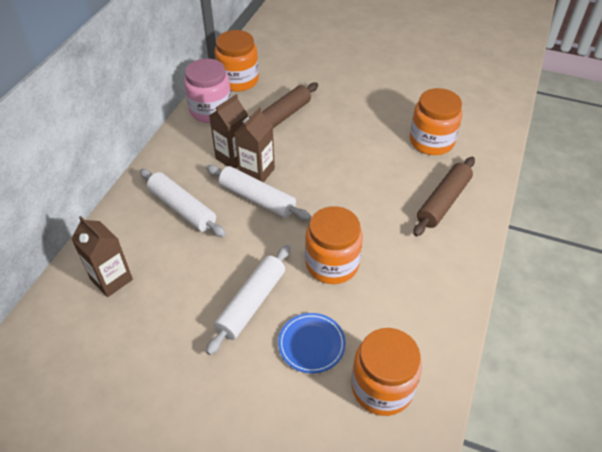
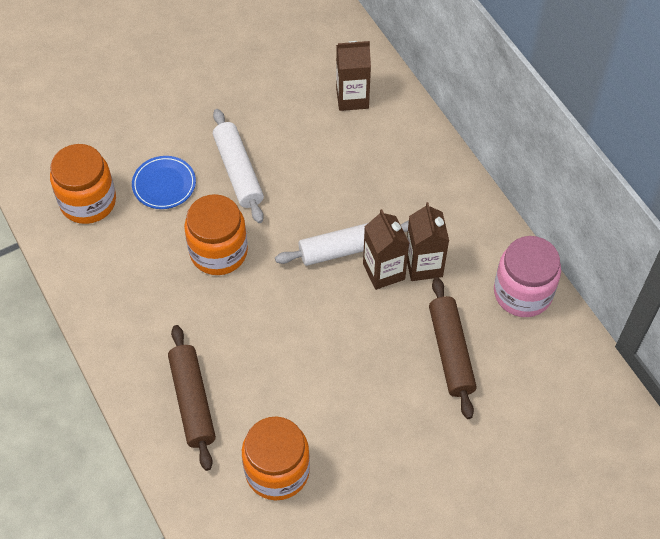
camera: 130 degrees right, 10 degrees up
white rolling pin [140,169,226,237] -> none
orange jar [215,30,259,92] -> none

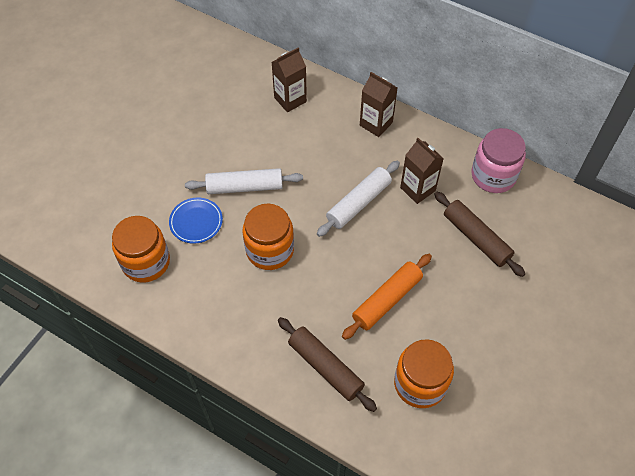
camera: 30 degrees left, 0 degrees up
white rolling pin [213,109,264,223] -> white rolling pin turned 45 degrees counterclockwise [185,168,303,194]
brown carton [363,209,409,290] -> brown carton moved to [360,72,398,137]
none -> orange rolling pin [342,254,432,340]

